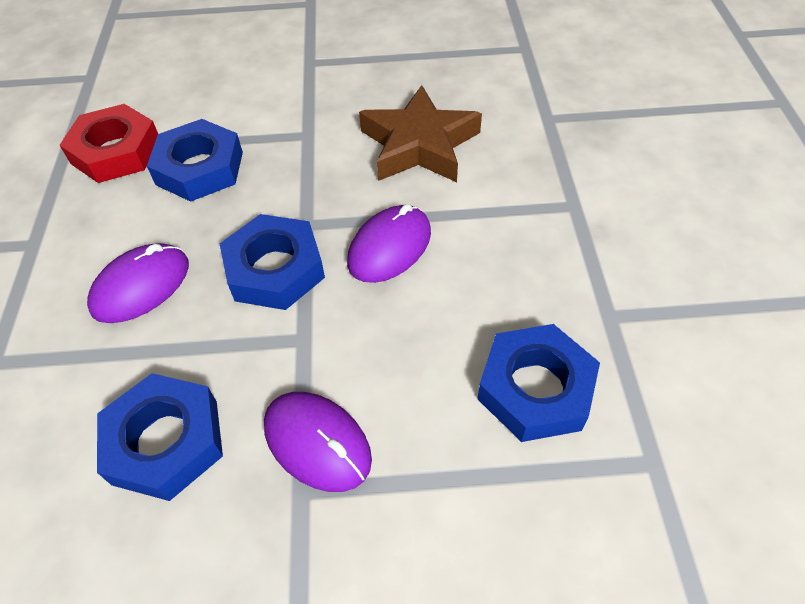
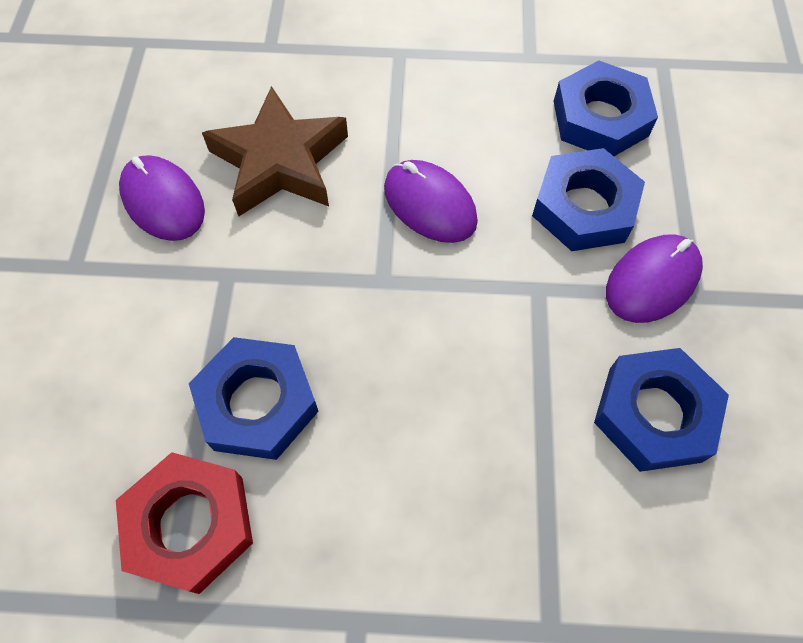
camera: 85 degrees left, 10 degrees up
purple mouse [87,243,189,323] -> purple mouse moved to [119,155,205,241]
blue nut [220,214,325,310] -> blue nut moved to [532,148,645,251]

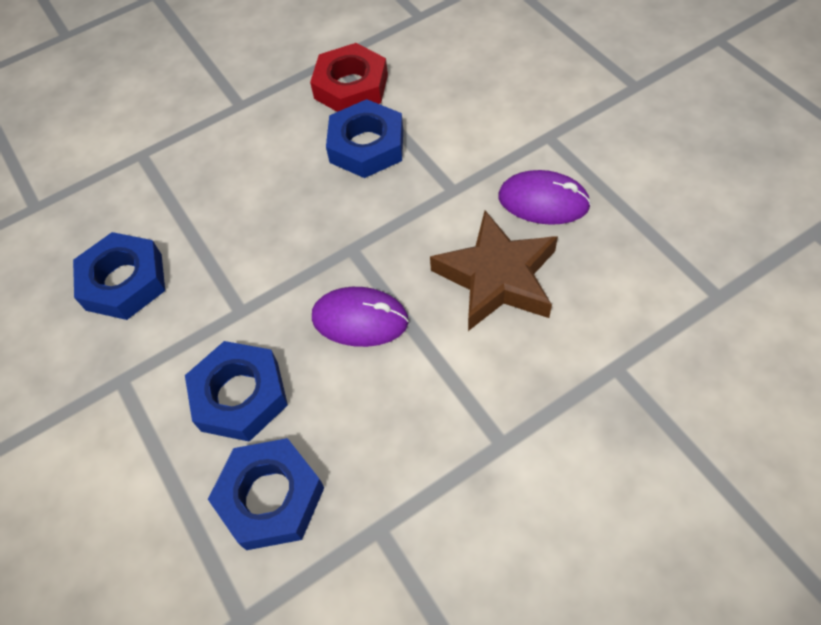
camera: 150 degrees right, 5 degrees down
purple mouse [606,234,703,323] -> none

